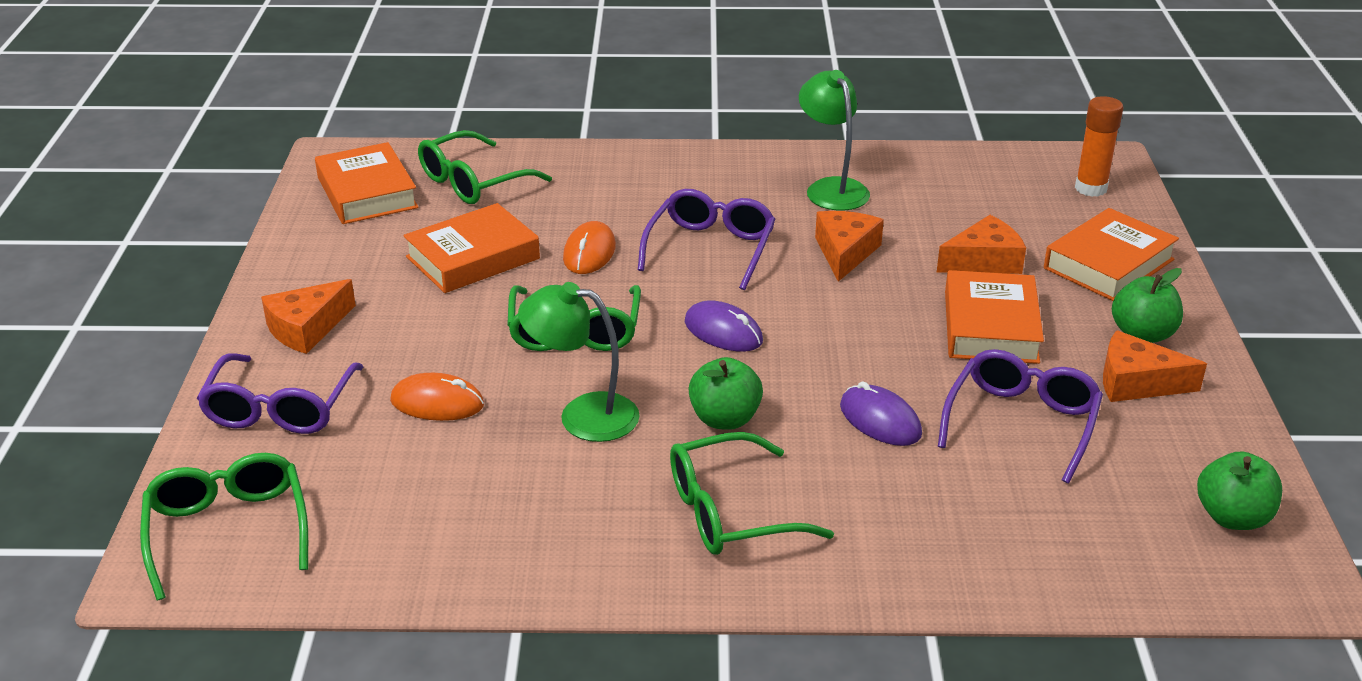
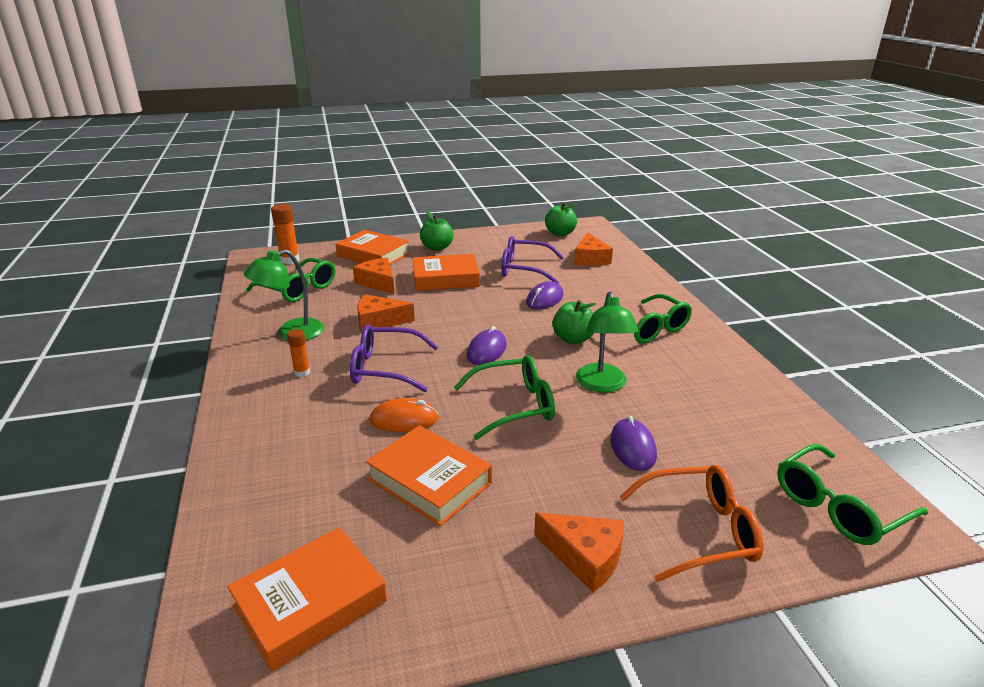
camera: 105 degrees left, 5 degrees down
purple glasses [197,353,363,434] -> orange glasses [619,465,764,582]
orange mouse [390,373,484,421] -> purple mouse [610,416,657,471]
green glasses [418,130,552,204] -> green glasses moved to [247,258,335,302]
orange cheese [1103,330,1207,402] -> orange cheese moved to [574,232,613,266]
none -> orange glue stick [287,329,310,377]

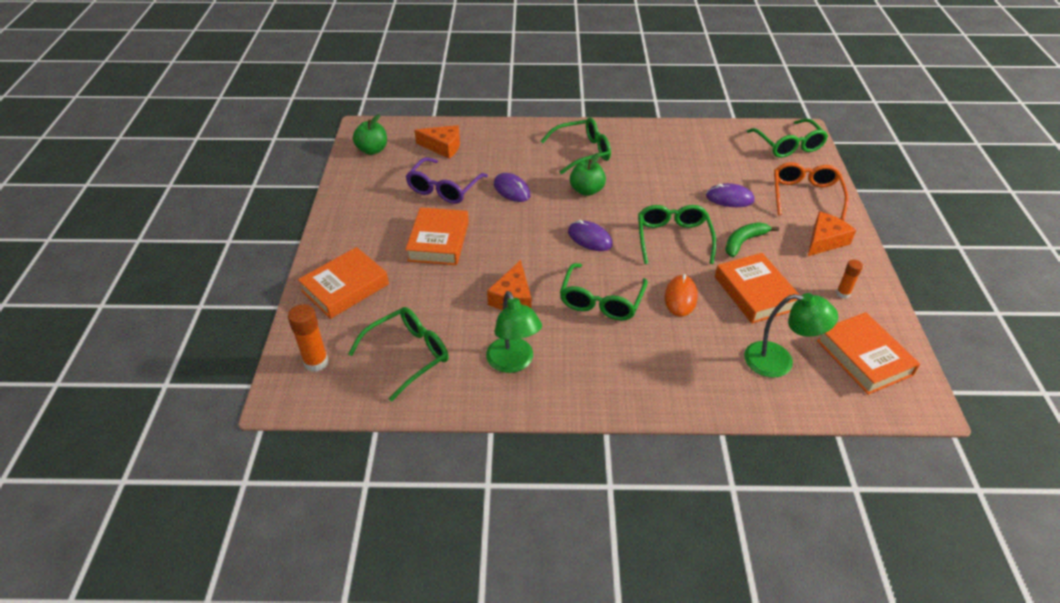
camera: 75 degrees left, 15 degrees up
orange glue stick [287,329,310,377] -> orange glue stick moved to [836,260,863,299]
purple glasses [350,324,438,392] -> green glasses [560,263,648,321]
orange cheese [353,258,395,295] -> none
orange book [366,425,492,526] -> orange book turned 75 degrees counterclockwise [715,253,799,324]
green apple [420,211,454,251] -> none
green lamp [576,291,639,392] -> green lamp moved to [744,293,838,378]
none -> green banana [725,222,779,257]

